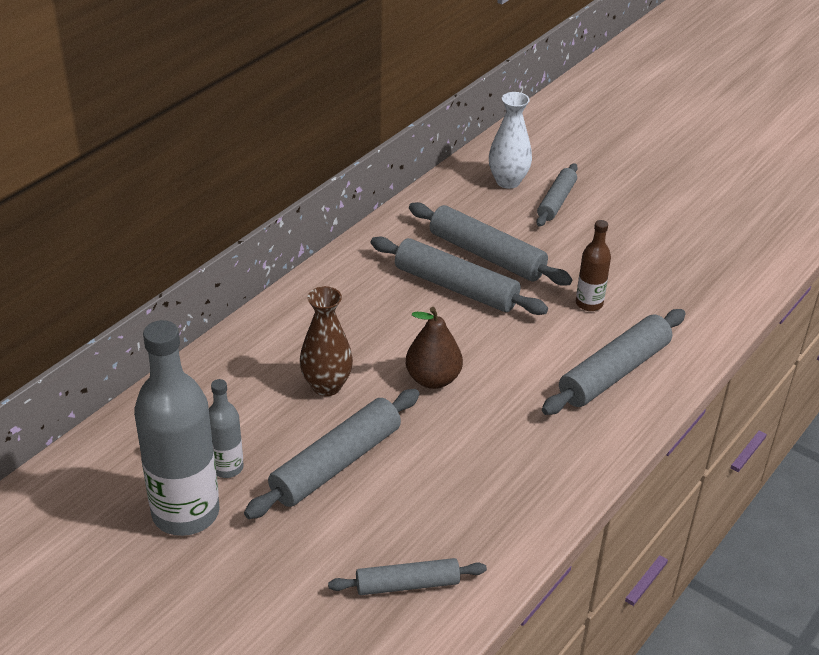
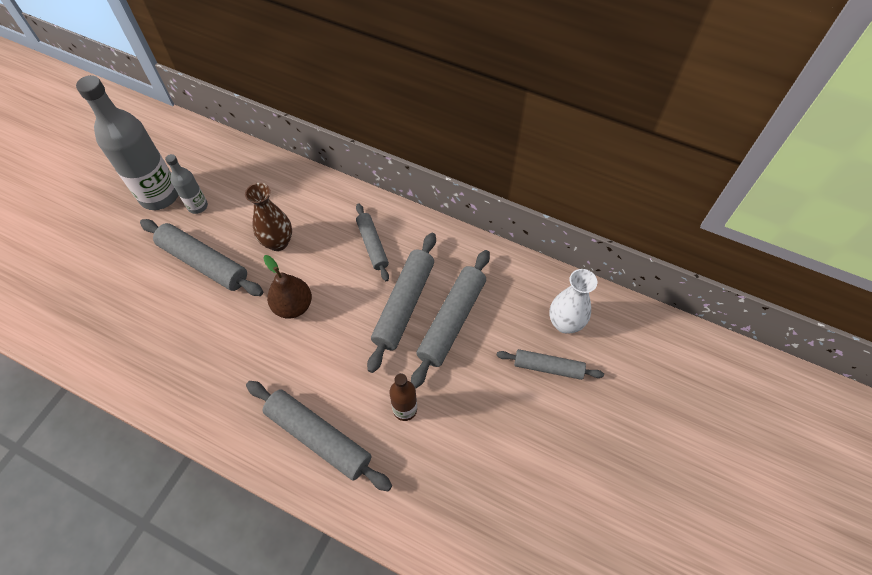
camera: 80 degrees right, 20 degrees up
grey rolling pin [328,558,487,595] -> grey rolling pin moved to [356,203,389,281]

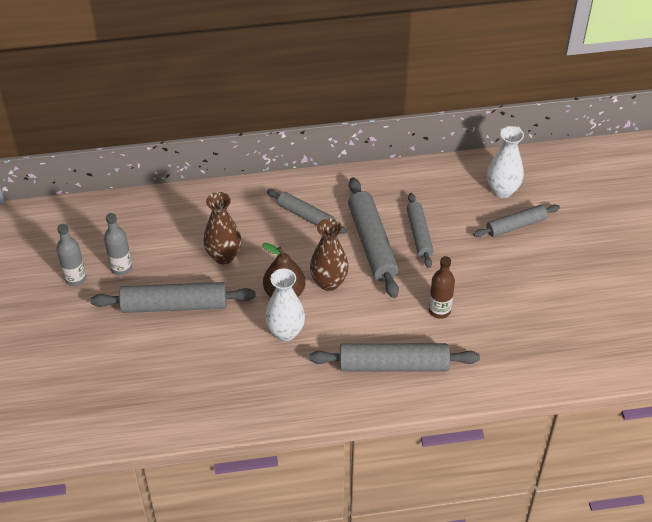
camera: 35 degrees left, 10 degrees down
grey bottle [76,75,178,210] -> grey bottle [56,224,86,286], size x0.50
grey rolling pin [411,250,490,388] -> grey rolling pin [407,193,434,268], size x0.62
none -> white vase [265,268,305,341]
none -> brown vase [310,218,349,291]

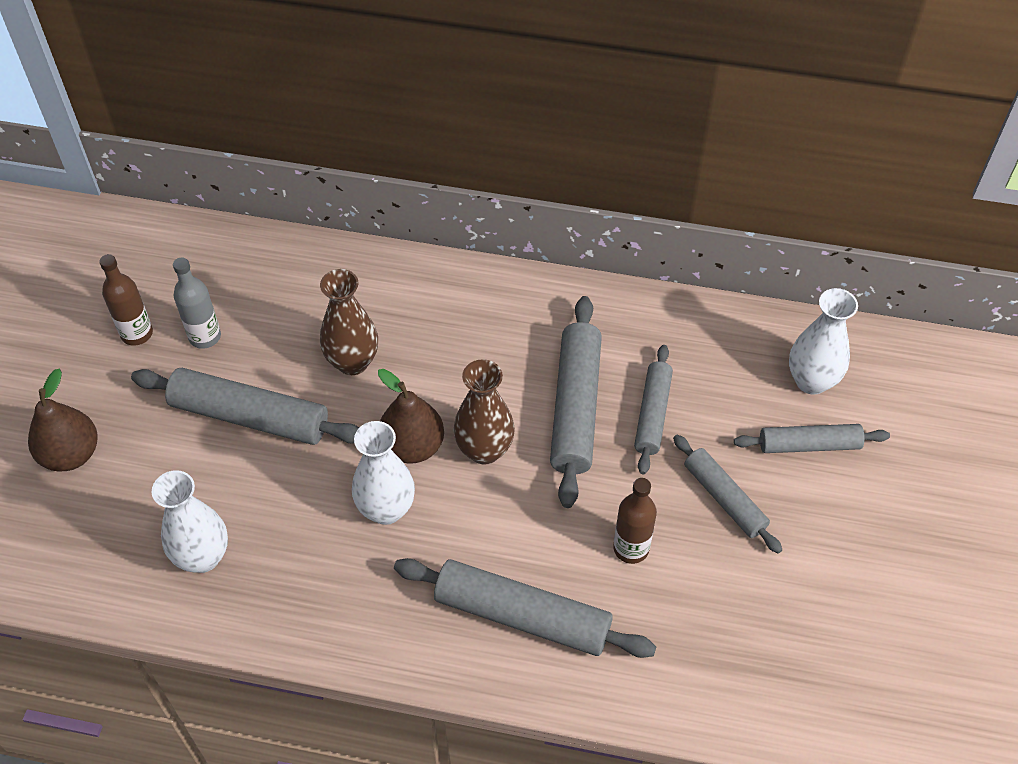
camera: 20 degrees right, 5 degrees up
grey bottle [56,224,86,286] -> brown bottle [99,254,153,346]
grey rolling pin [267,189,346,234] -> grey rolling pin moved to [673,435,782,554]
none -> brown pear [28,369,98,471]
none -> white vase [152,470,228,573]

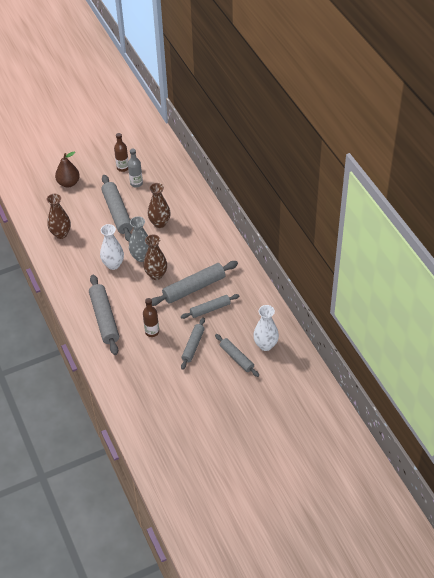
camera: 55 degrees right, 5 degrees down
white vase [152,470,228,573] -> brown vase [47,194,71,239]
brown pear [378,369,444,464] -> grey vase [129,216,149,262]

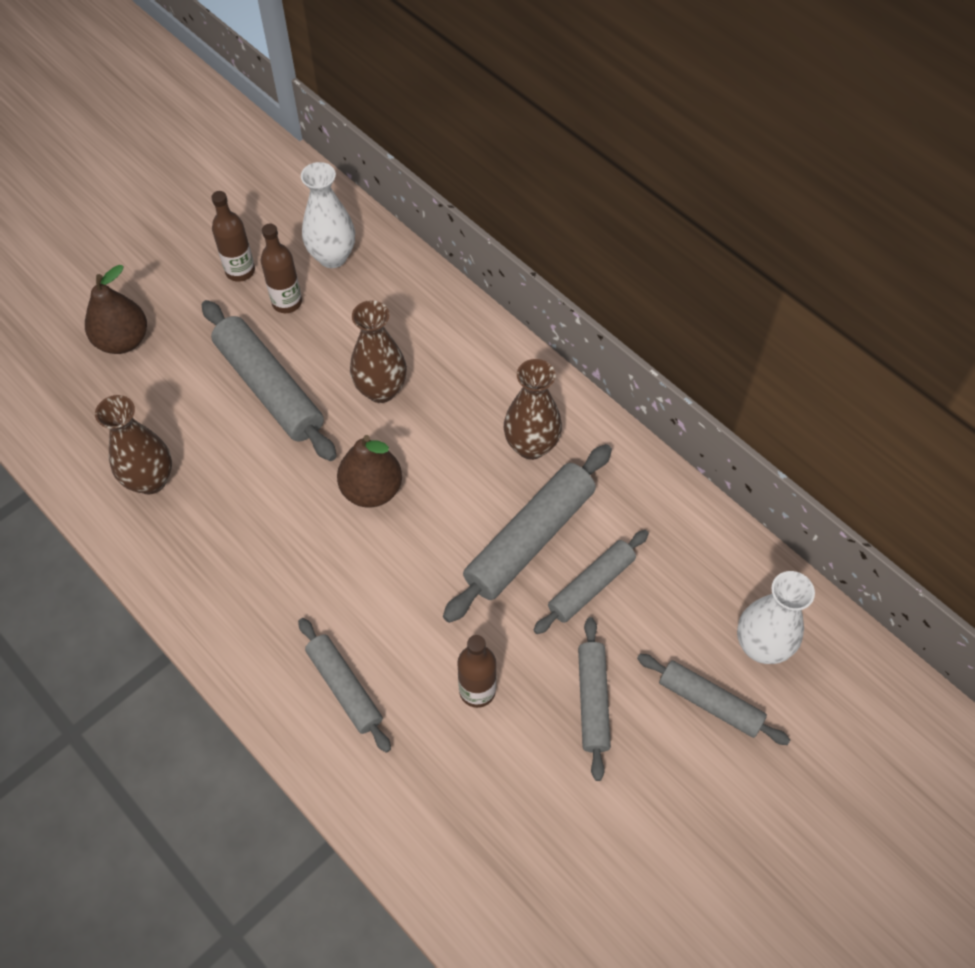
camera: 20 degrees left, 10 degrees up
grey rolling pin [89,275,119,355] -> grey rolling pin [298,618,391,753], size x0.62
white vase [100,224,124,270] -> white vase moved to [301,162,355,268]
grey bottle [128,149,143,188] -> brown bottle [261,224,302,313]
grey vase [129,216,149,262] -> brown pear [337,435,402,507]
brown vase [143,234,167,280] -> brown vase moved to [504,359,562,460]

